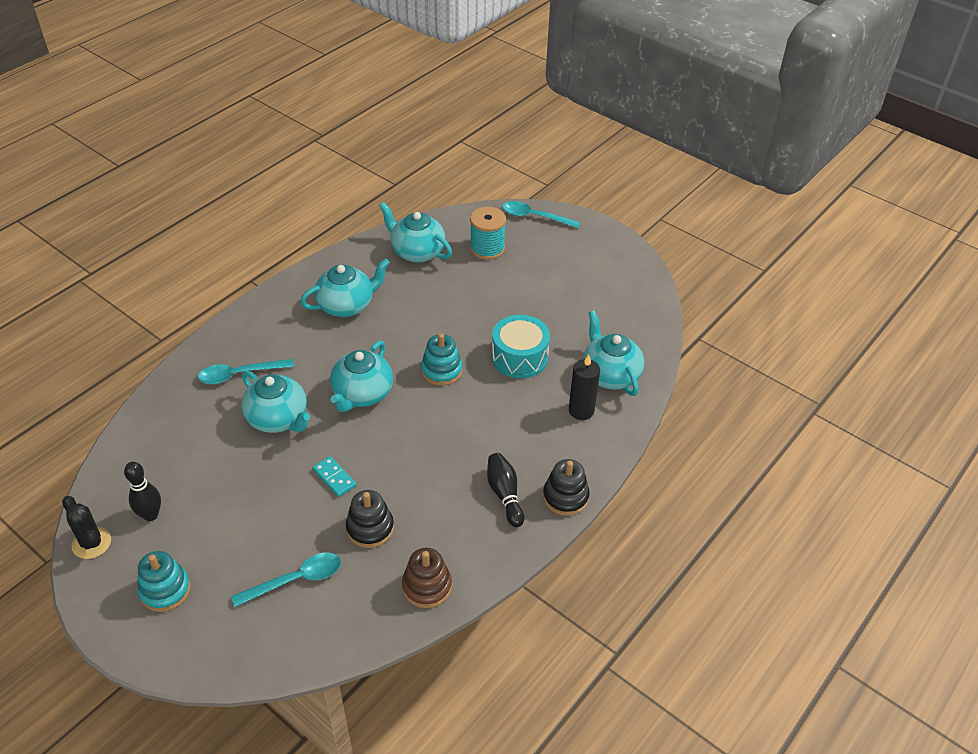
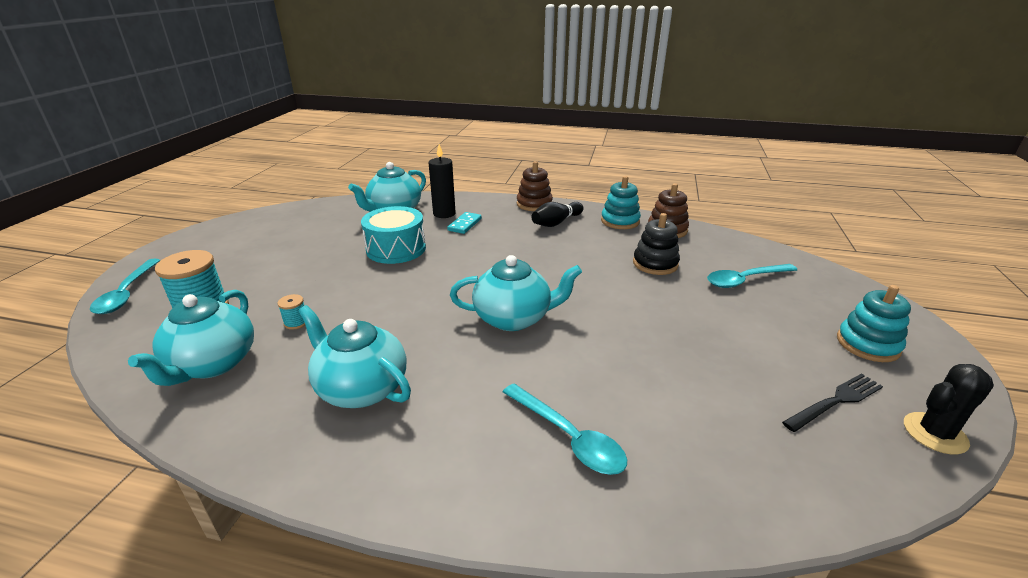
camera: 115 degrees left, 15 degrees down
black cactus [62,496,111,559] -> black cactus turned 45 degrees clockwise [904,364,994,455]
black bowling pin [124,462,161,521] -> black fork [782,373,883,432]
turquoise spoon [231,552,341,607] -> turquoise spoon turned 60 degrees counterclockwise [707,264,797,288]
turquoise teapot [241,371,310,433] -> none
turquoise domino [312,456,356,497] -> turquoise domino moved to [447,212,482,234]
turquoise stacking toy [421,333,463,386] -> turquoise stacking toy moved to [601,176,641,229]
black stacking toy [543,459,590,516] -> brown stacking toy [517,161,553,211]
none -> turquoise spool [277,294,305,330]

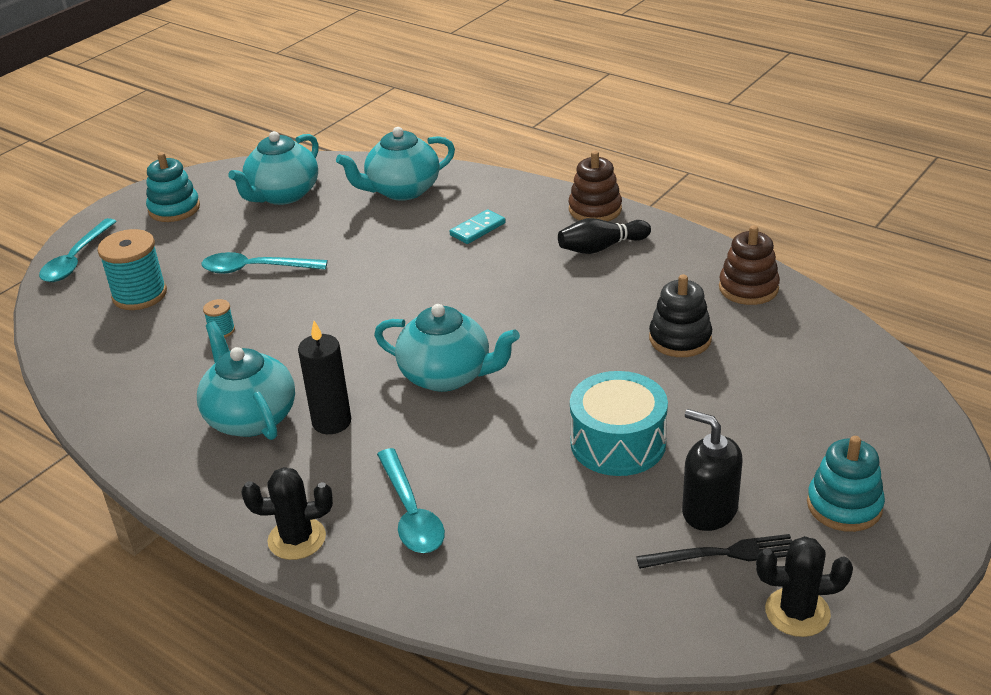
camera: 25 degrees right, 5 degrees up
turquoise teapot [128,290,254,386] -> turquoise teapot moved to [228,131,319,205]
turquoise drum [361,206,426,264] -> turquoise drum moved to [570,371,668,476]
black candle [429,144,456,218] -> black candle moved to [298,321,351,434]
turquoise stacking toy [601,176,641,229] -> turquoise stacking toy moved to [146,152,200,222]
turquoise spoon [707,264,797,288] -> turquoise spoon moved to [201,252,328,274]
none -> black cactus [242,467,333,560]
none -> black soap dispenser [682,409,743,531]

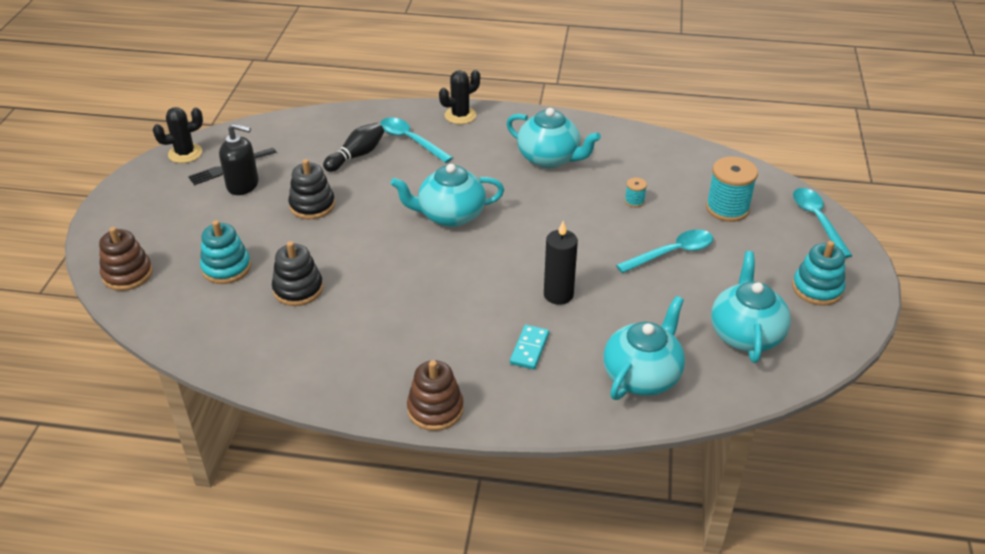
camera: 150 degrees right, 5 degrees up
black candle [298,321,351,434] -> black candle moved to [544,221,578,305]
black bowling pin [558,218,651,254] -> black bowling pin moved to [323,123,384,172]
turquoise drum [570,371,668,476] -> black stacking toy [288,159,335,219]
brown stacking toy [719,225,780,305] -> brown stacking toy moved to [99,227,153,291]
turquoise stacking toy [807,436,885,532] -> turquoise stacking toy moved to [200,220,251,284]

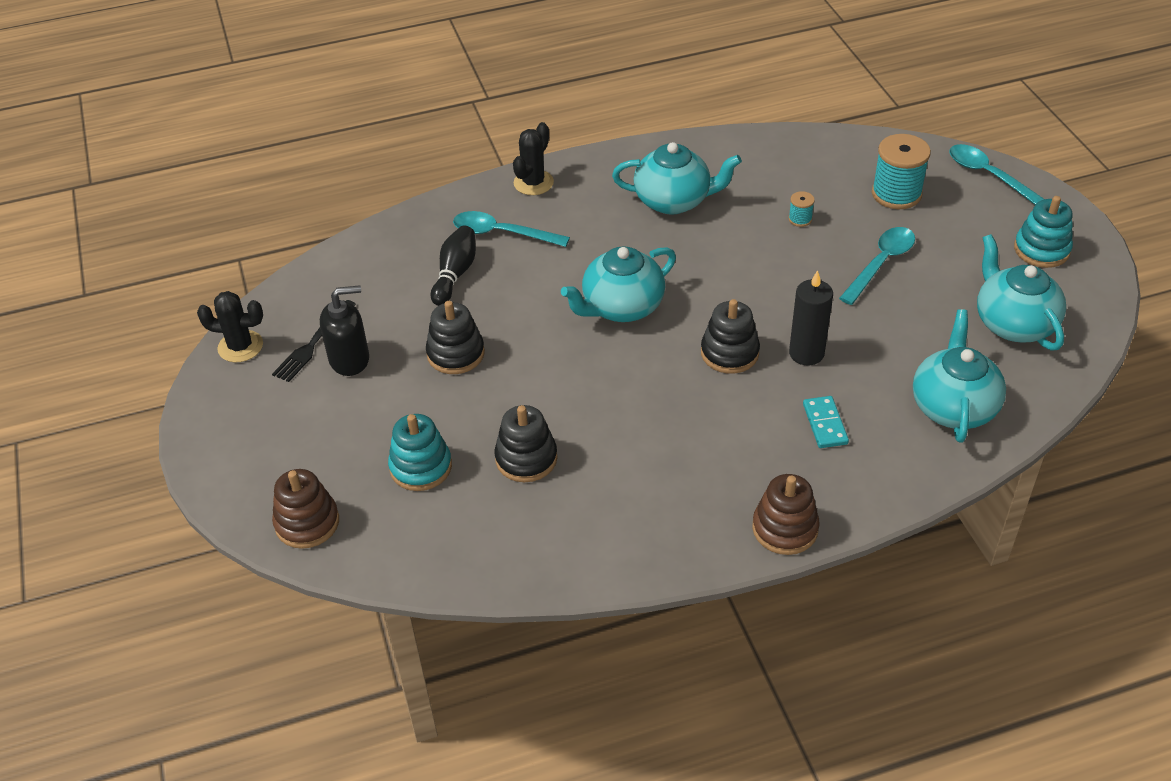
camera: 25 degrees left, 5 degrees up
black cactus [153,107,203,163] -> black cactus turned 60 degrees clockwise [197,291,263,362]
none -> black stacking toy [701,299,760,374]

